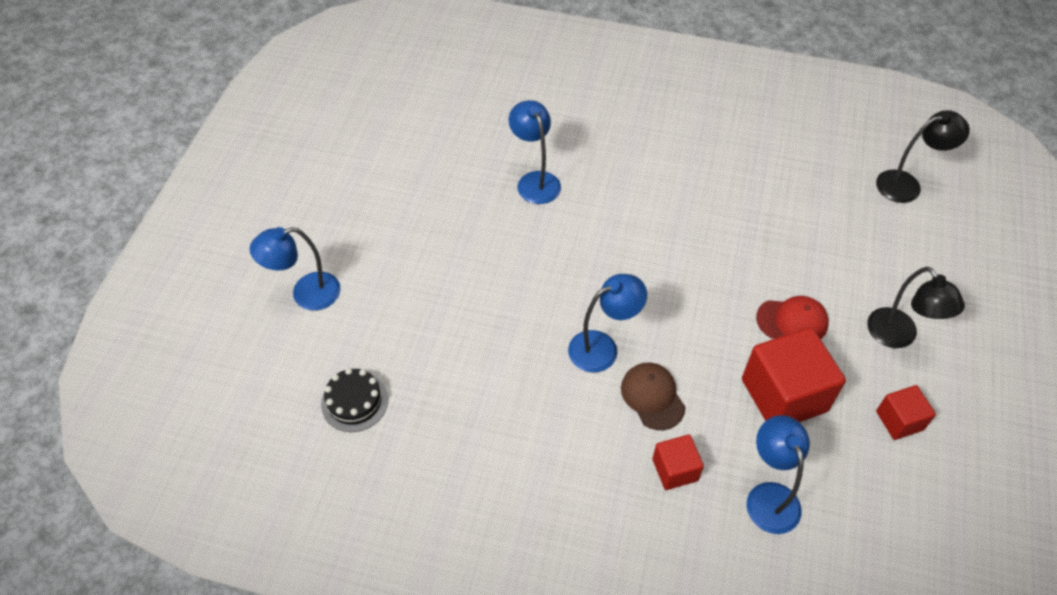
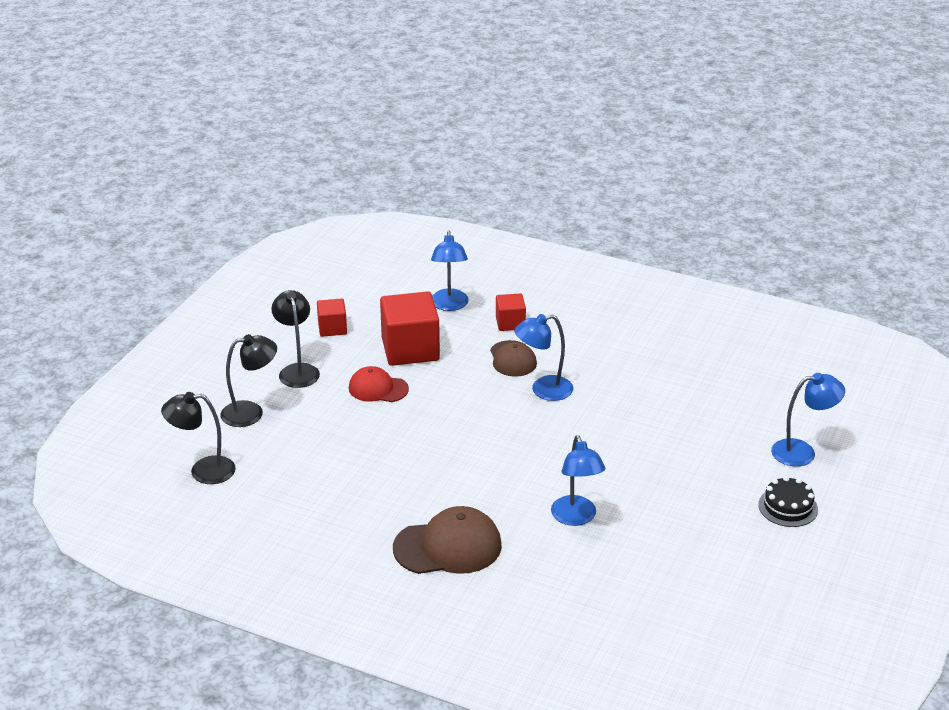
camera: 170 degrees left, 20 degrees down
black cake [321,368,388,432] -> black cake moved to [758,476,818,527]
none -> black lamp [220,334,277,427]
none -> brown cap [393,506,502,574]

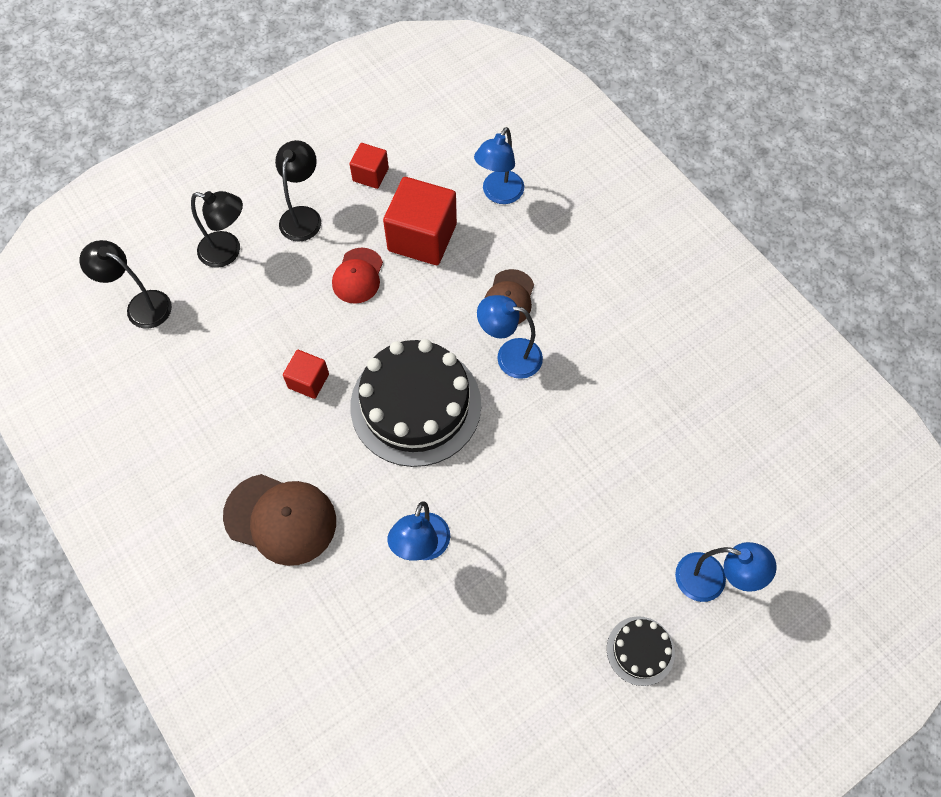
camera: 30 degrees right, 30 degrees up
red cap [349,366,409,402] -> red cap turned 120 degrees counterclockwise [332,248,383,304]
red cube [496,293,526,331] -> red cube moved to [283,350,329,399]
none -> black cake [350,339,481,467]

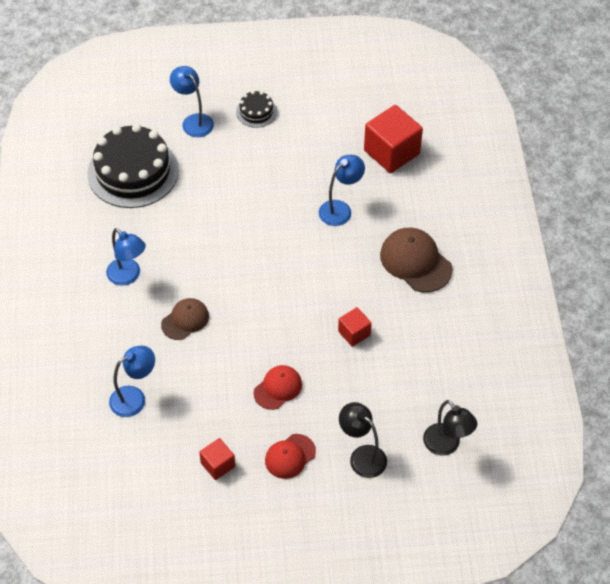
camera: 150 degrees left, 10 degrees down
black lamp [275,140,321,242] -> red cap [265,434,316,479]
black cake [350,339,481,467] -> black cake moved to [87,124,179,208]
red cube [383,177,457,265] -> red cube moved to [364,105,423,173]
blue lamp [477,295,543,379] -> blue lamp moved to [106,228,146,286]

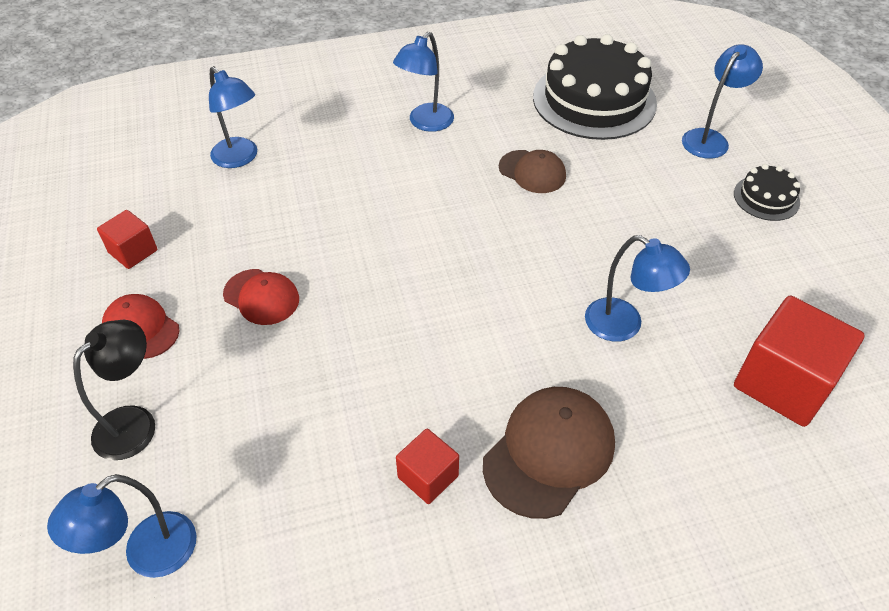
camera: 80 degrees right, 5 degrees down
brown cap [161,298,209,340] -> brown cap moved to [499,150,566,193]
red cube [338,307,372,347] -> red cube moved to [396,429,459,504]
black lamp [423,400,477,456] -> blue lamp [47,474,197,578]

